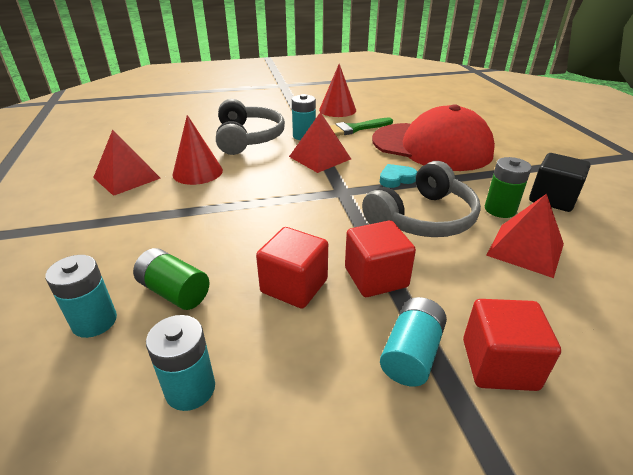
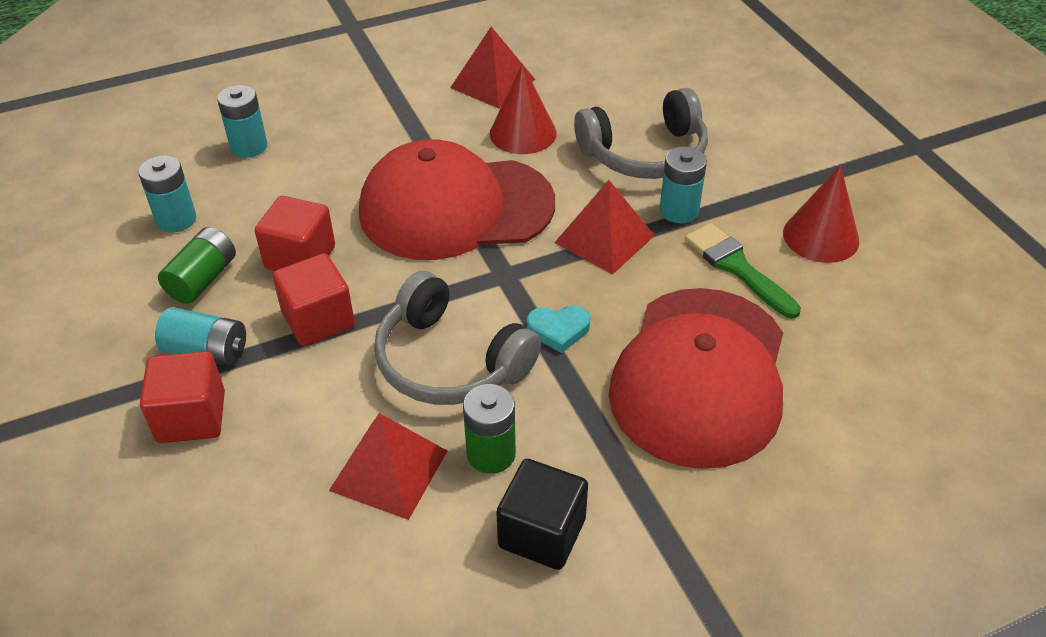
camera: 80 degrees right, 10 degrees up
green battery [133,248,209,310] -> green battery moved to [158,227,236,304]
turquoise heart [380,164,417,188] -> turquoise heart turned 120 degrees clockwise [527,305,590,353]
none -> red cap [359,140,555,260]

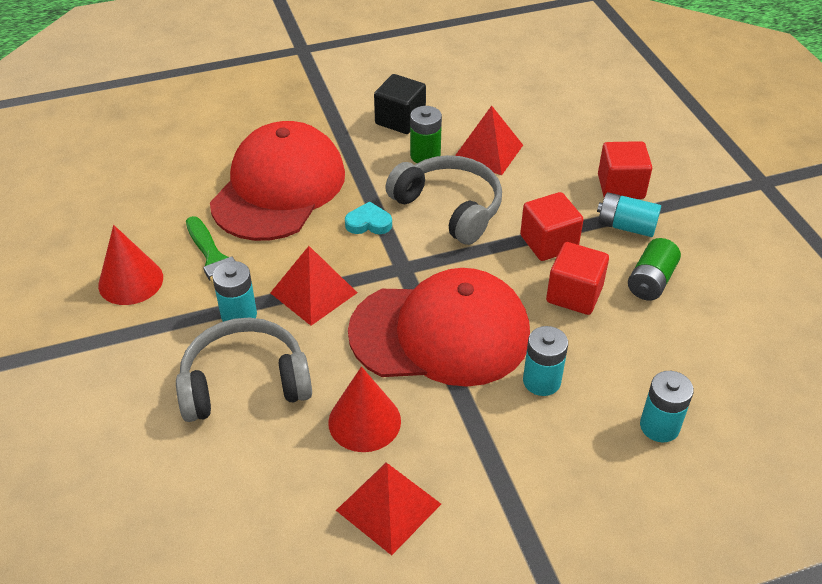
camera: 175 degrees left, 0 degrees up
turquoise battery [138,155,196,232] -> turquoise battery moved to [523,326,568,396]

